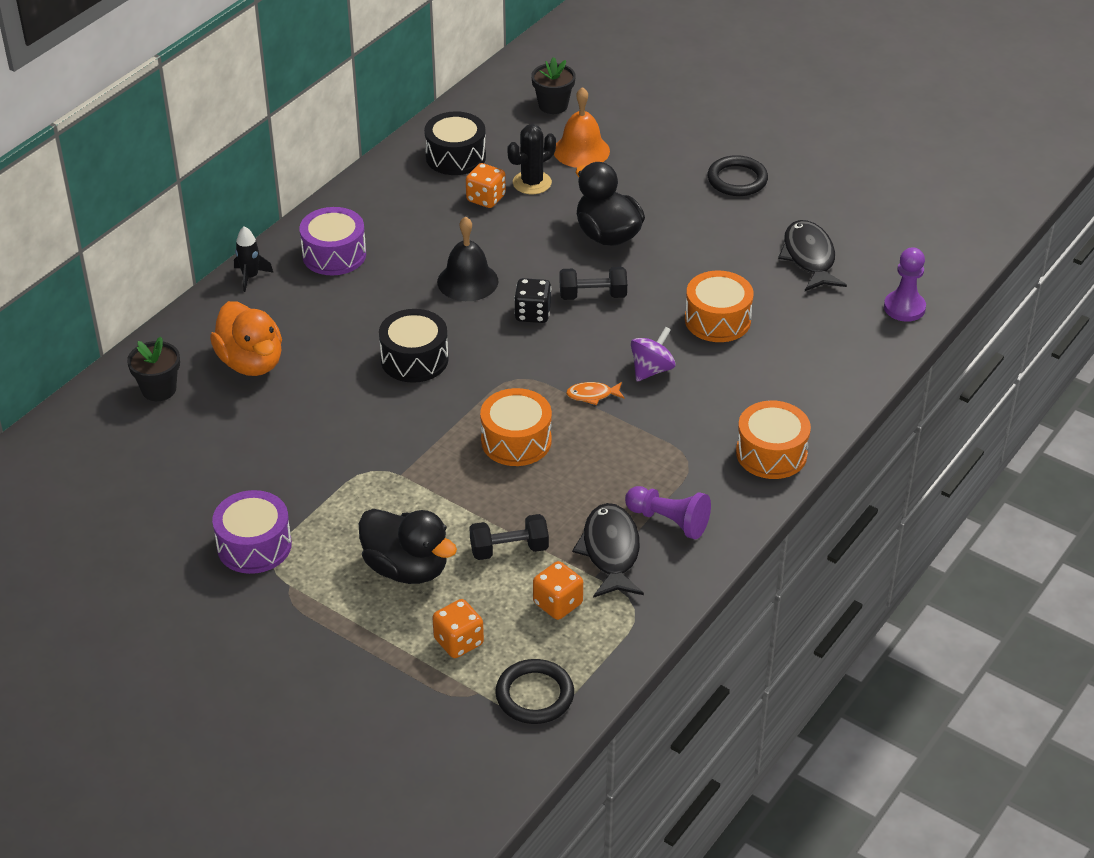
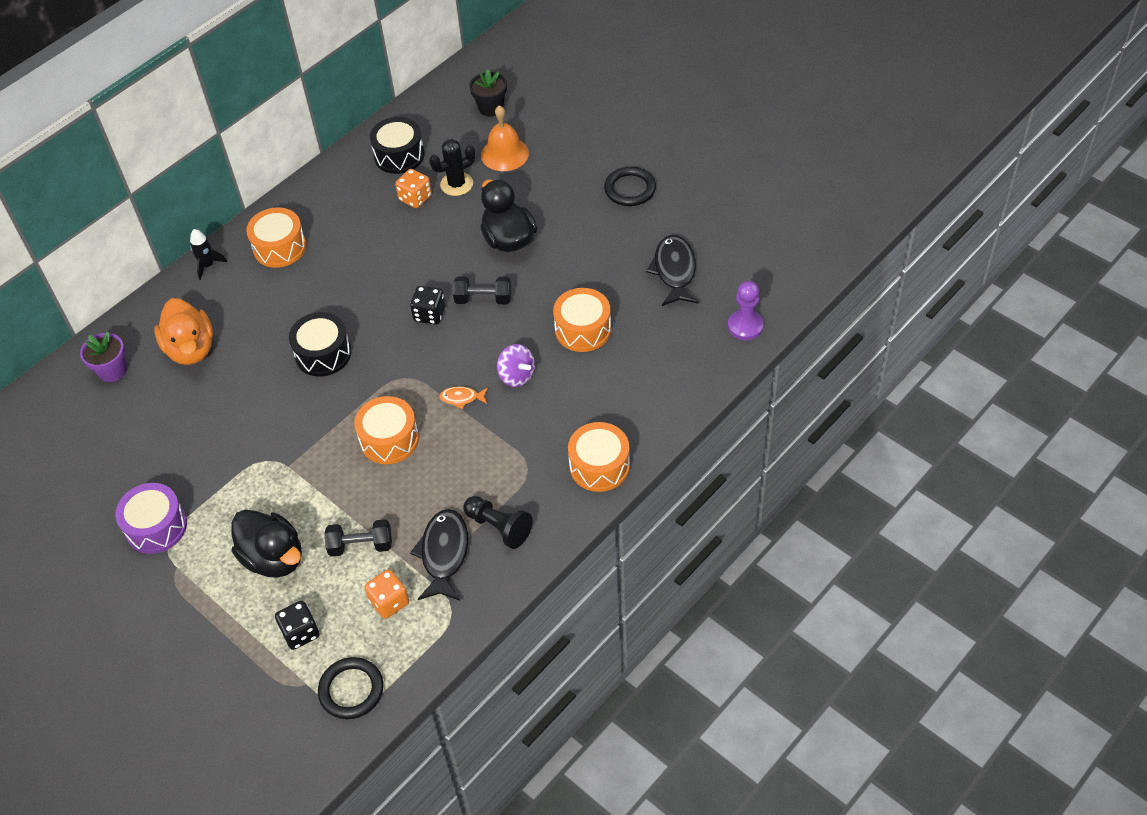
camera: 10 degrees right, 10 degrees up
black flower pot [127,337,180,401] -> purple flower pot [80,332,127,382]
purple drum [299,207,366,275] -> orange drum [246,207,306,268]
orange dice [432,599,484,658] -> black dice [275,601,319,650]
black bell [437,216,498,301] -> none
purple pawn [625,486,711,539] -> black pawn [463,496,533,549]
purple spinning top [631,327,676,381] -> purple spinning top turned 90 degrees clockwise [497,344,535,387]

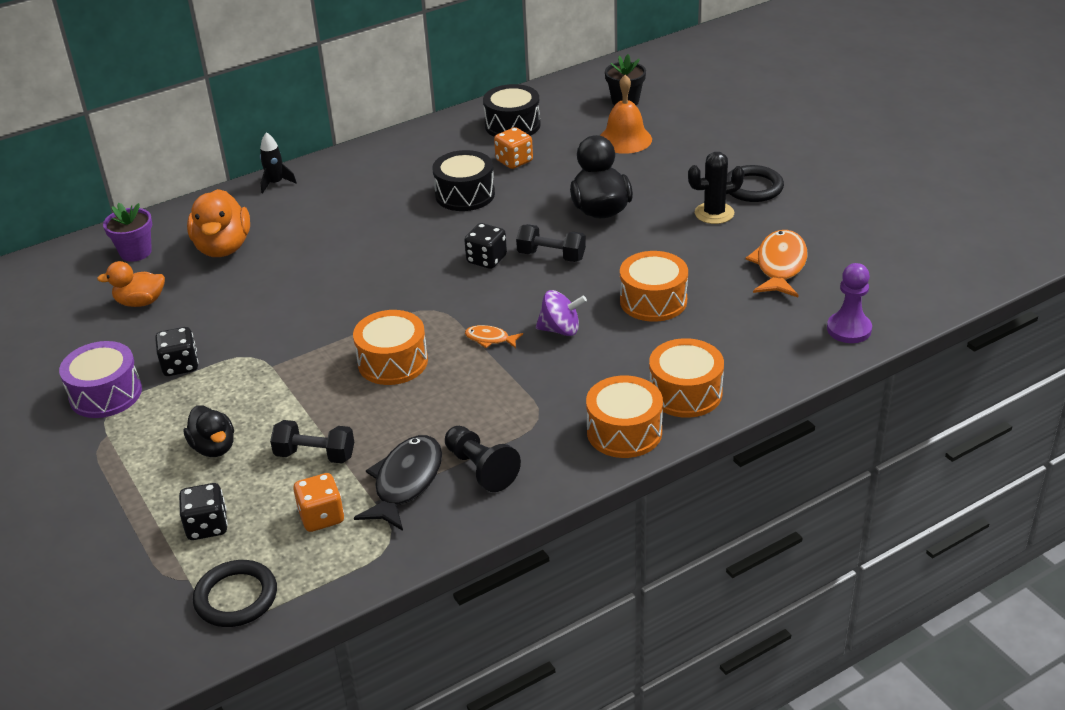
camera: 15 degrees right, 15 degrees down
black duck [231,510,302,578] -> black duck [184,405,234,457], size x0.64
orange drum [246,207,306,268] -> orange drum moved to [649,338,724,418]
black drum [289,312,352,377] -> black drum moved to [432,150,495,211]
black cactus [429,139,475,196] -> black cactus moved to [688,152,744,224]
purple spinning top [497,344,535,387] -> purple spinning top turned 60 degrees counterclockwise [536,290,587,336]
black fish [646,235,699,306] -> orange fish [746,230,807,297]
none -> orange duck [97,261,165,307]
none -> black dice [155,327,198,376]

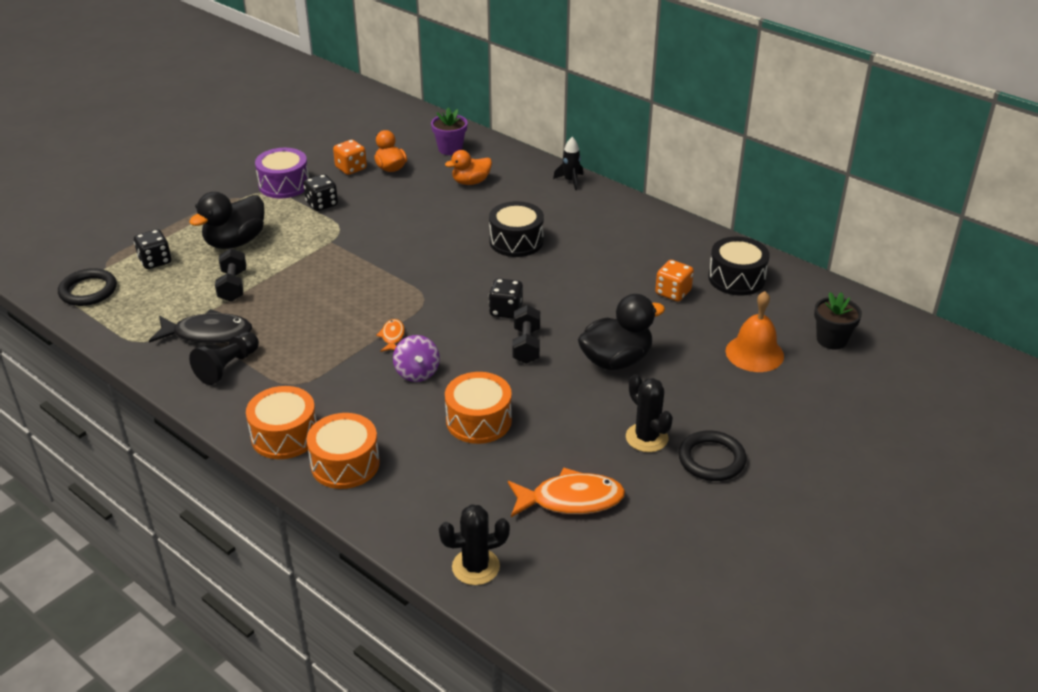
camera: 70 degrees right, 0 degrees up
black duck [184,405,234,457] -> black duck [189,192,265,249], size x1.57
orange duck [187,189,250,257] -> orange duck [445,150,492,185], size x0.64
orange dice [293,473,344,532] -> orange dice moved to [333,140,367,175]
orange drum [353,310,428,385] -> none
black drum [432,150,495,211] -> black drum moved to [489,201,544,257]
purple pawn [827,263,872,343] -> black cactus [439,504,510,585]

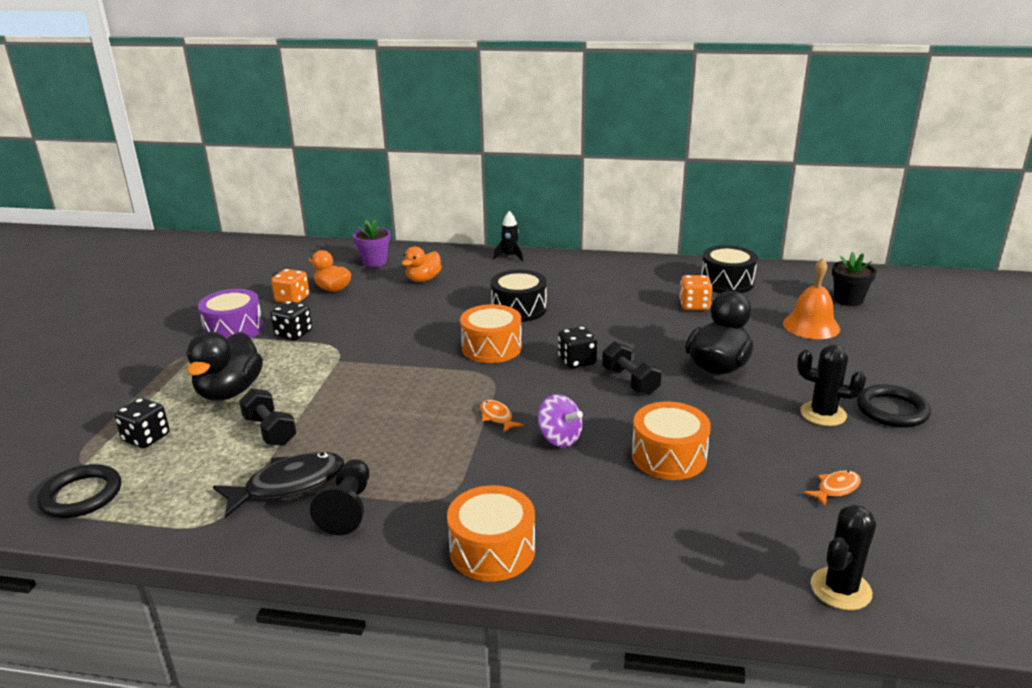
camera: 30 degrees left, 10 degrees down
orange drum [306,413,380,489] -> orange drum moved to [460,304,522,363]
orange fish [508,467,625,517] -> orange fish [803,470,861,507], size x0.51

